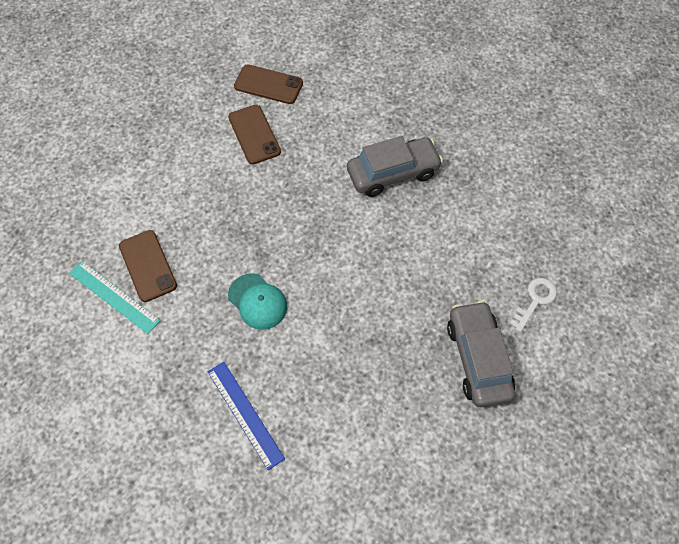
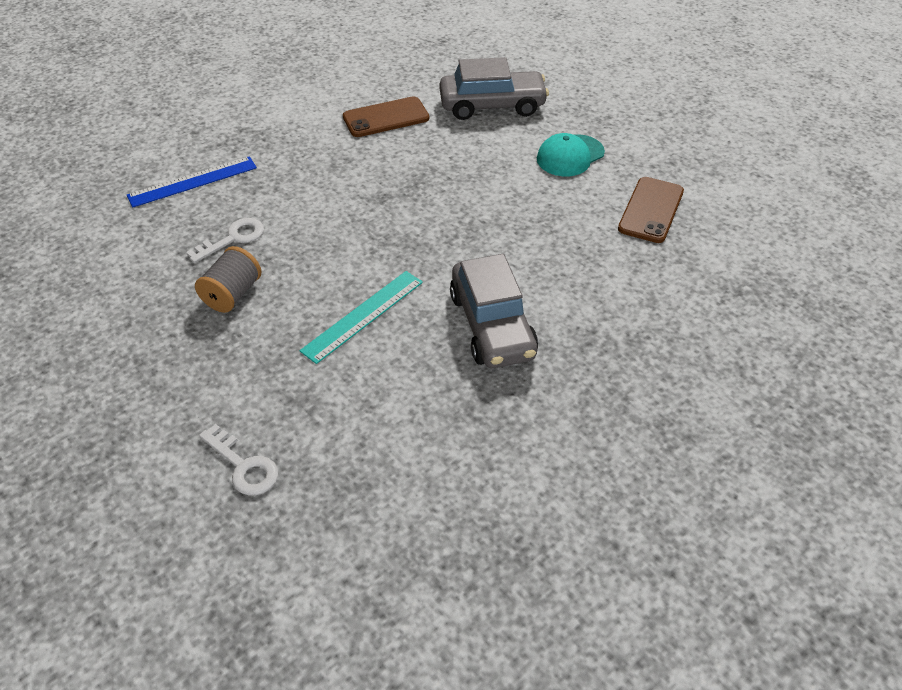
camera: 95 degrees right, 15 degrees down
turquoise ruler [69,261,161,334] -> turquoise ruler moved to [300,271,423,364]
brown phone [228,105,281,164] -> none
turquoise cap [228,273,287,330] -> turquoise cap moved to [537,133,605,176]
grey car [447,301,515,407] -> grey car moved to [439,57,549,120]
none -> white key [186,218,264,263]
none -> grey spool [195,246,262,313]

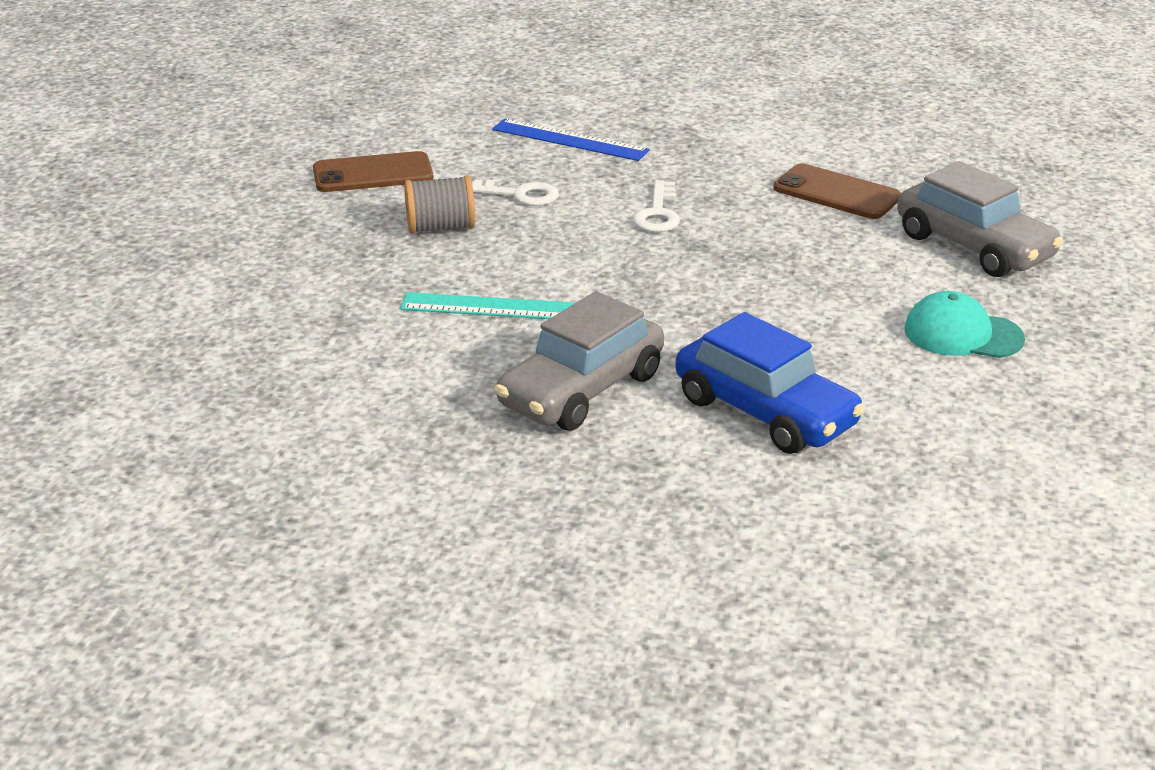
camera: 55 degrees right, 15 degrees down
white key [199,424,278,495] -> white key moved to [633,180,680,232]
brown phone [618,177,684,243] -> brown phone moved to [313,151,433,192]
none -> blue car [675,312,865,454]

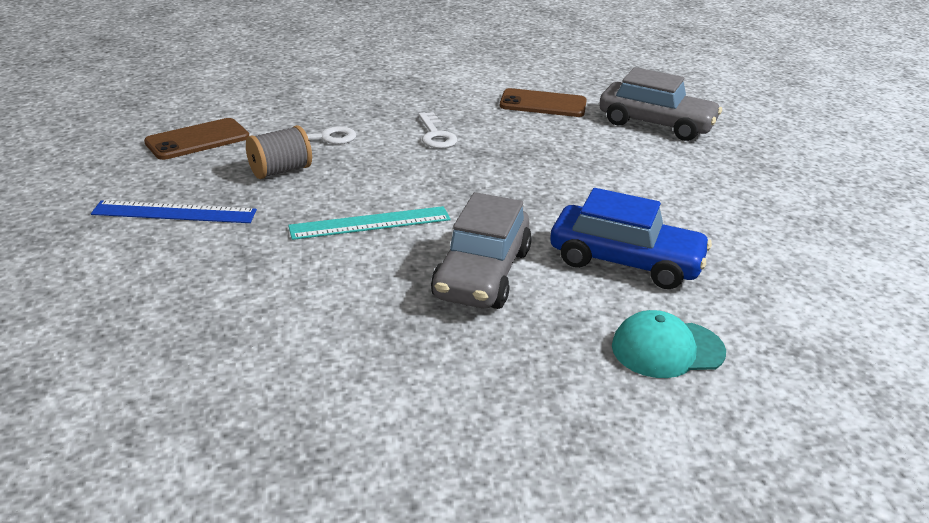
camera: 25 degrees left, 0 degrees up
blue ruler [492,118,650,161] -> blue ruler moved to [91,200,257,223]
turquoise cap [905,291,1025,358] -> turquoise cap moved to [612,310,726,378]

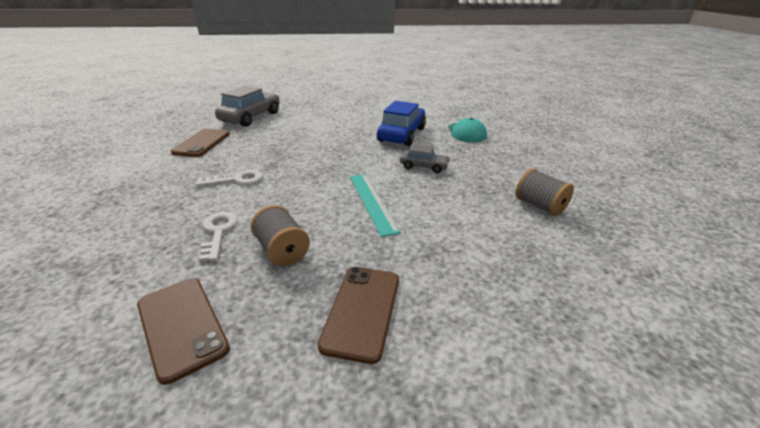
camera: 90 degrees left, 0 degrees up
blue ruler [91,200,257,223] -> brown phone [318,267,399,364]
grey car [431,192,532,309] -> grey car [400,144,450,173], size x0.55
none -> grey spool [515,169,574,217]

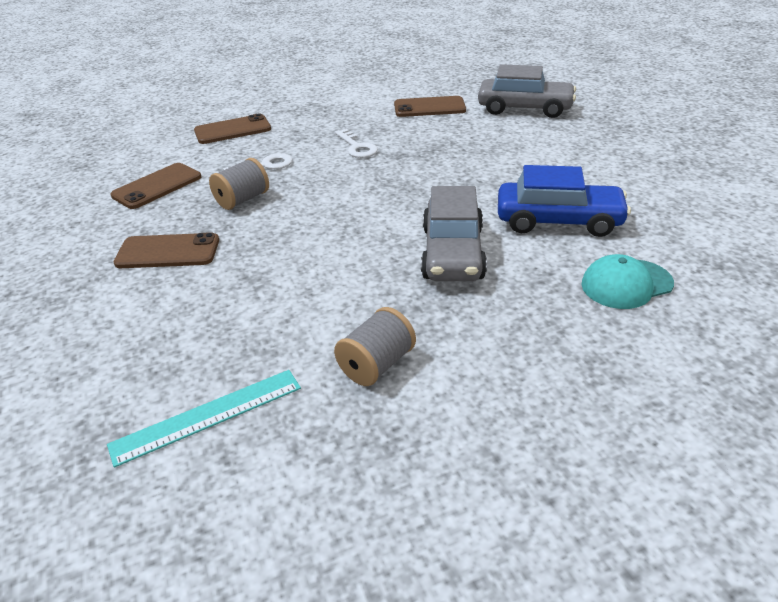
camera: 80 degrees right, 5 degrees up
turquoise ruler [350,174,401,237] -> turquoise ruler moved to [107,370,301,468]
grey car [400,144,450,173] -> grey car [421,186,487,281], size x1.82
none -> brown phone [194,114,271,144]

